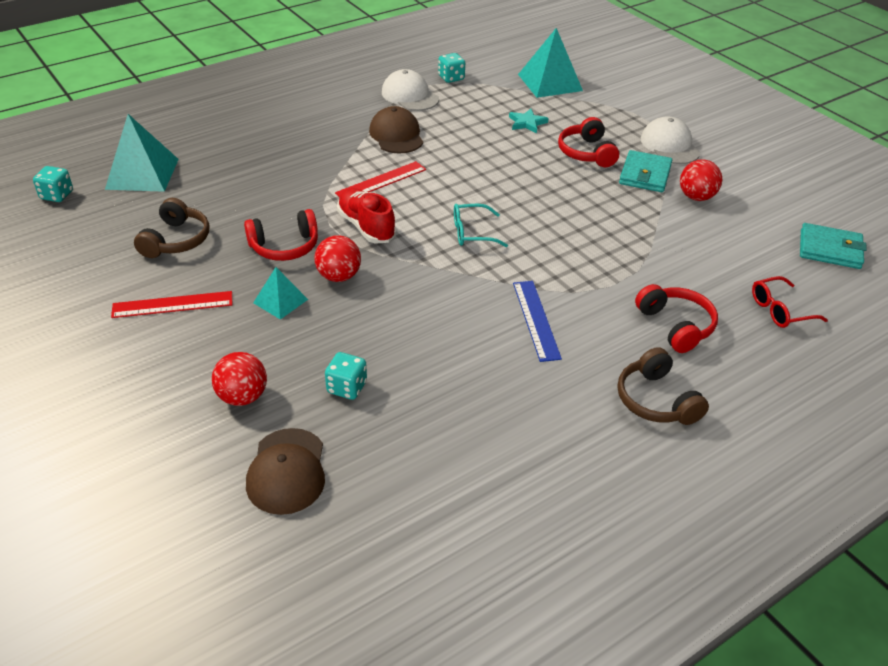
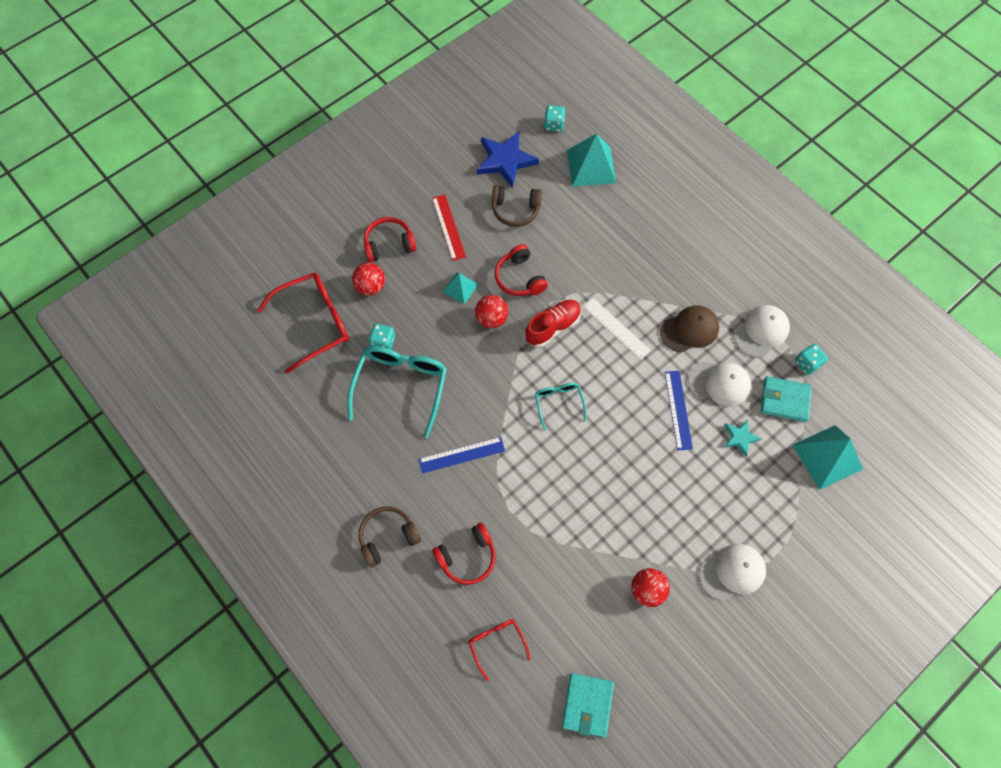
camera: 85 degrees right, 25 degrees up
brown cap [246,428,325,515] -> red glasses [257,273,349,374]
red ruler [335,161,426,197] -> white ruler [583,298,651,360]
red headphones [558,117,619,167] -> red headphones moved to [364,217,417,262]
turquoise wallet [619,150,672,192] -> turquoise wallet moved to [761,376,812,422]
none -> turquoise glasses [348,346,447,438]
none -> blue star [476,131,539,188]
none -> blue ruler [665,371,693,450]
none -> white cap [688,361,751,406]

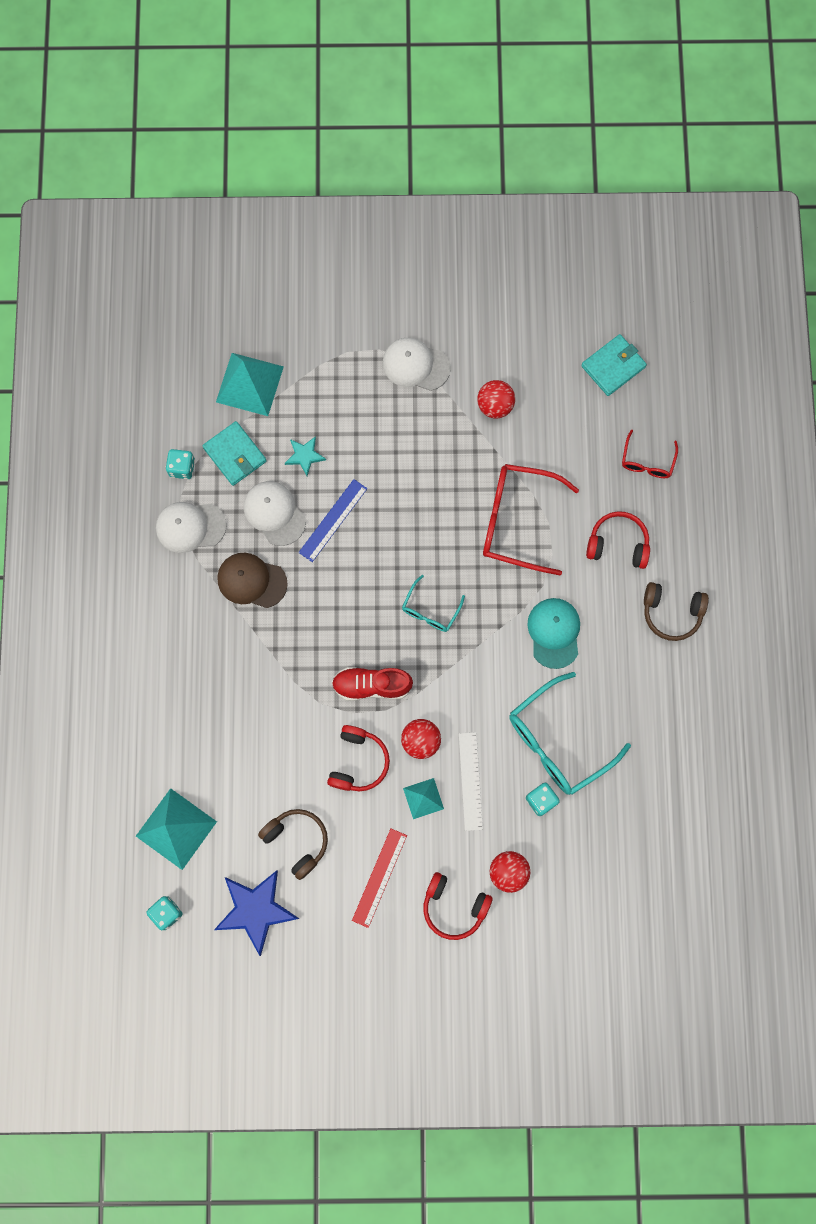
camera: 140 degrees left, 10 degrees up
red glasses [257,273,349,374] -> red glasses moved to [483,464,579,575]
blue ruler [419,437,505,473] -> turquoise cap [527,598,580,669]
white ruler [583,298,651,360] -> white ruler moved to [459,732,483,831]

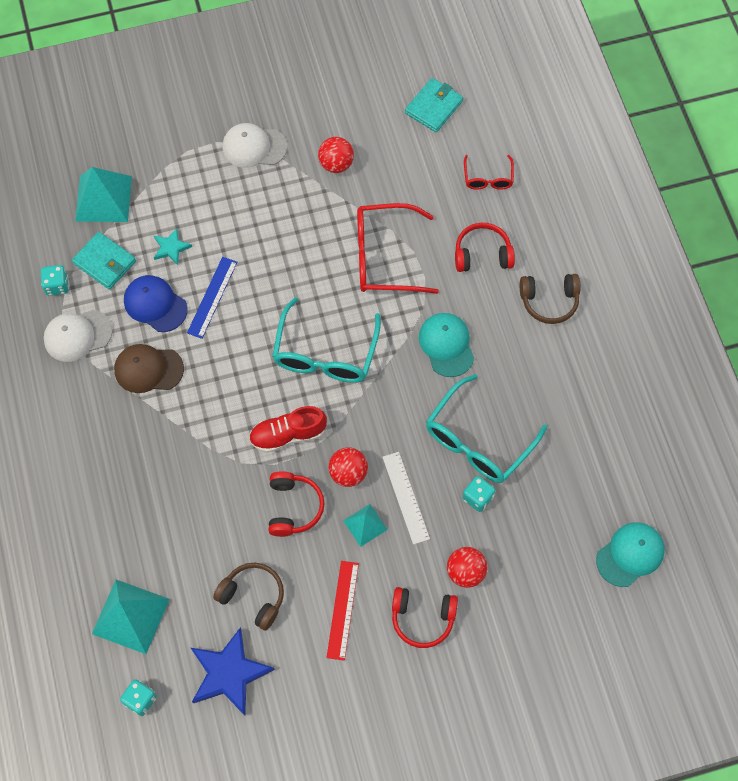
camera: 15 degrees left, 10 degrees down
white cap [244,481,306,546] -> blue cap [124,275,188,332]
turquoise glasses [402,575,465,632] -> turquoise glasses [272,297,381,383], size x1.90
none -> turquoise cap [596,522,665,587]

